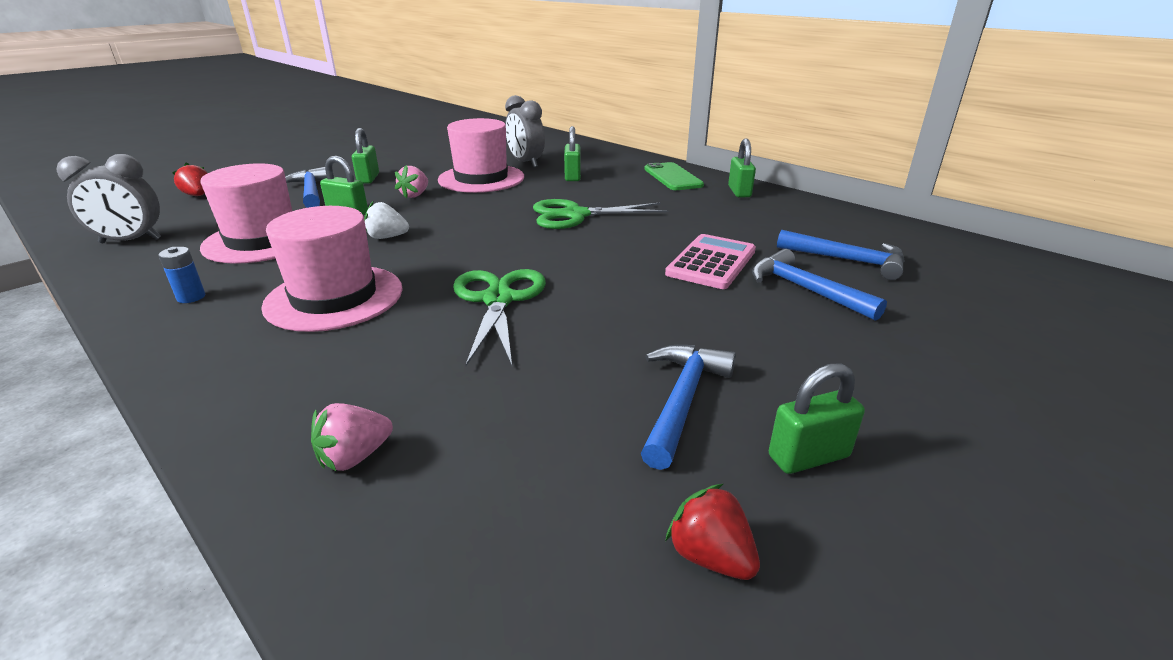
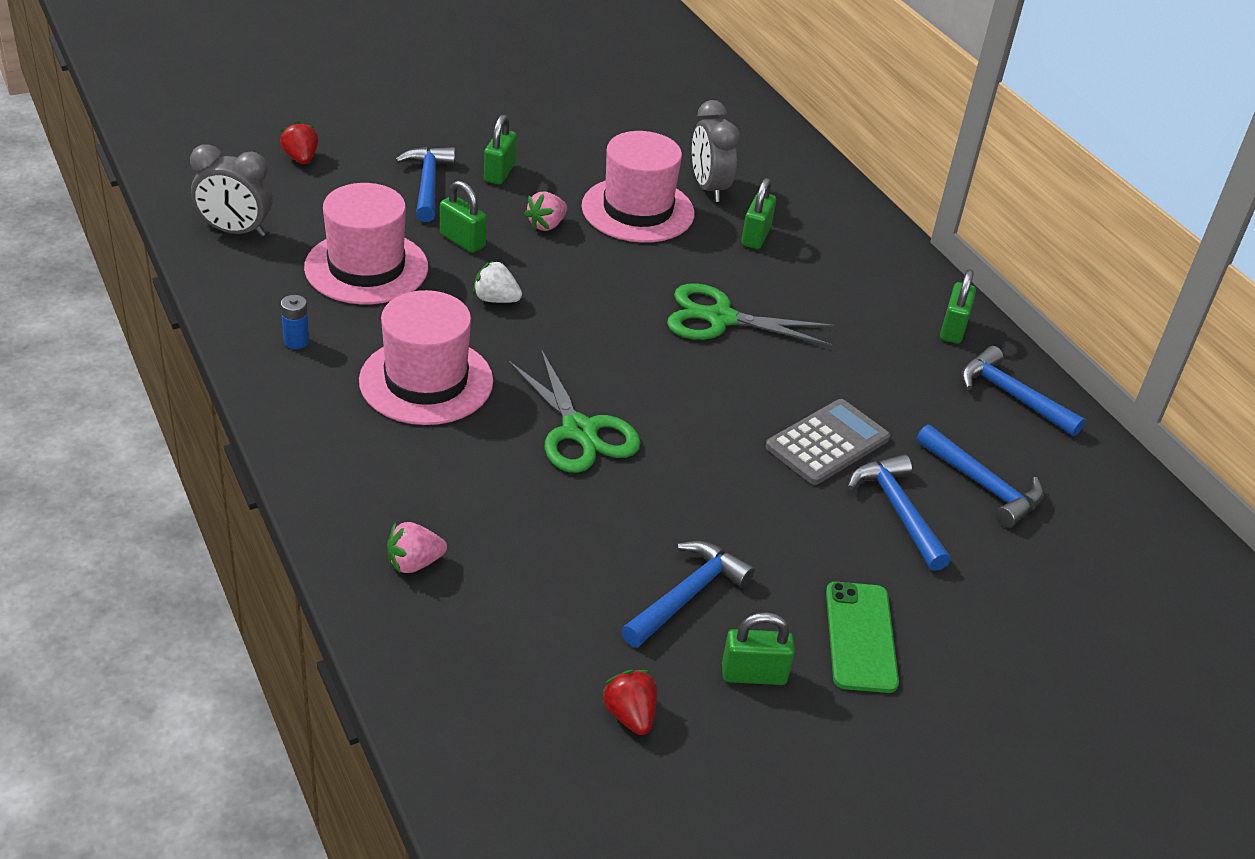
camera: 15 degrees right, 10 degrees up
green scissors [453,269,546,366] -> green scissors turned 135 degrees clockwise [508,349,641,473]
green phone [644,162,704,190] -> green phone moved to [826,582,899,693]
pink calculator [665,234,756,289] -> grey calculator [765,399,890,485]
none -> blue hammer [961,346,1086,437]

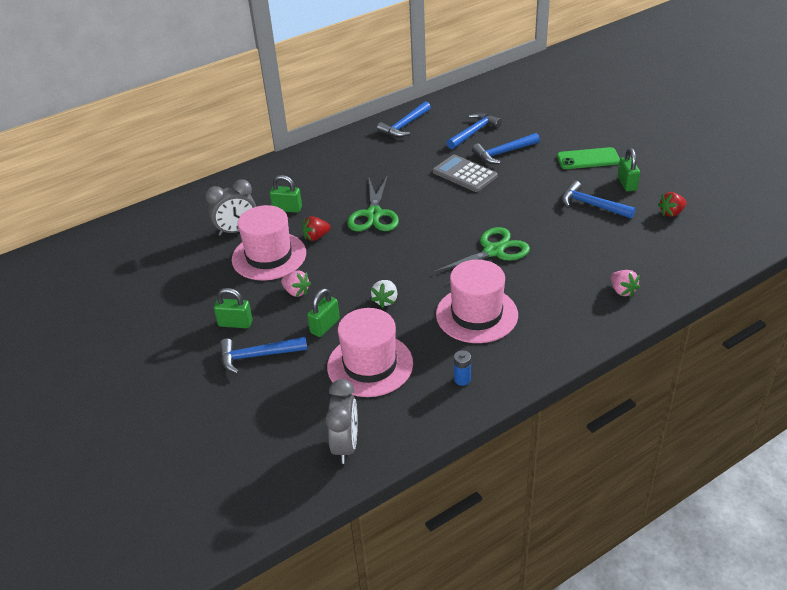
camera: 90 degrees left, 0 degrees up
red strawberry [280,121,318,165] -> red strawberry moved to [302,216,331,241]
green padlock [940,269,976,344] -> none

